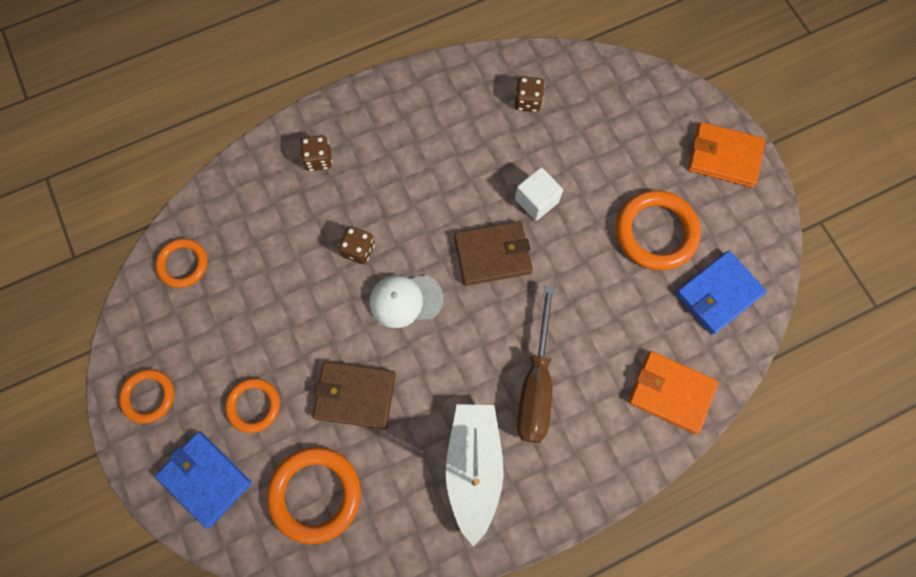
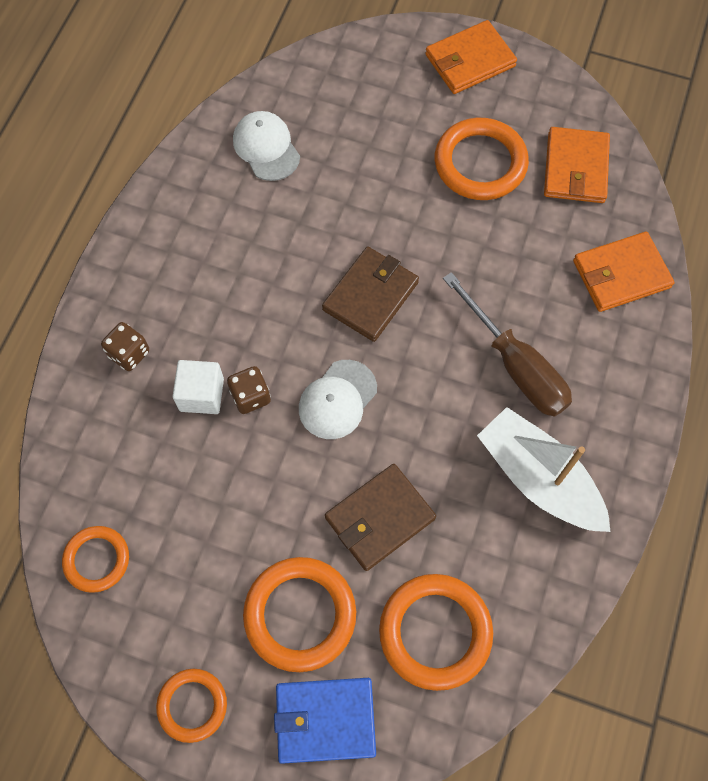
camera: 45 degrees left, 5 degrees down
orange ring [225,378,280,433] -> orange ring [243,557,356,672], size x1.65
brown dice [515,76,545,112] -> white cap [233,111,300,181]
white cube [515,167,563,221] -> white cube moved to [172,360,224,414]
blue wallet [676,251,767,335] -> orange wallet [544,127,610,203]

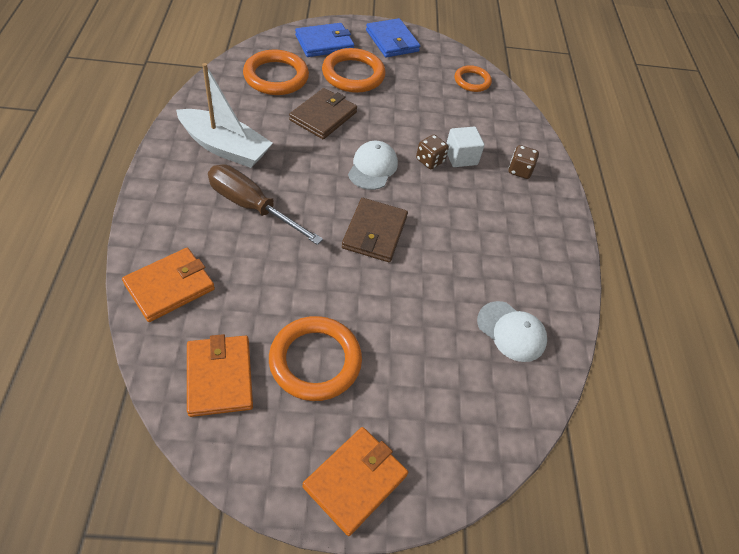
camera: 155 degrees right, 15 degrees down
orange ring [156,669,227,743] -> blue wallet [366,18,420,57]

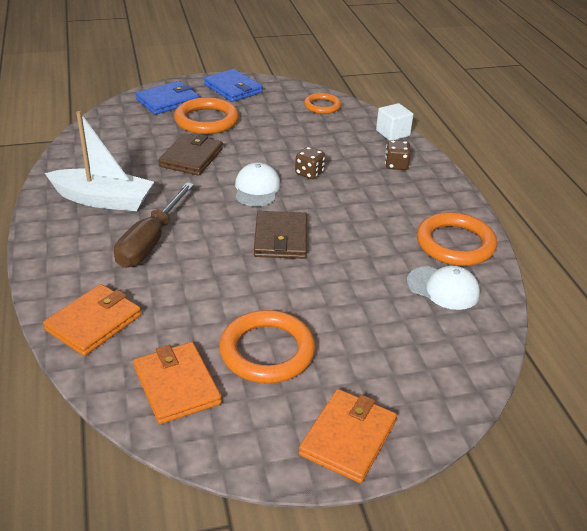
camera: 10 degrees left, 15 degrees down
brown screwdriver [208,164,323,245] -> brown screwdriver turned 90 degrees counterclockwise [114,182,194,267]
orange ring [243,50,309,95] -> orange ring moved to [417,212,497,266]
white cube [447,127,484,167] -> white cube moved to [376,103,413,141]

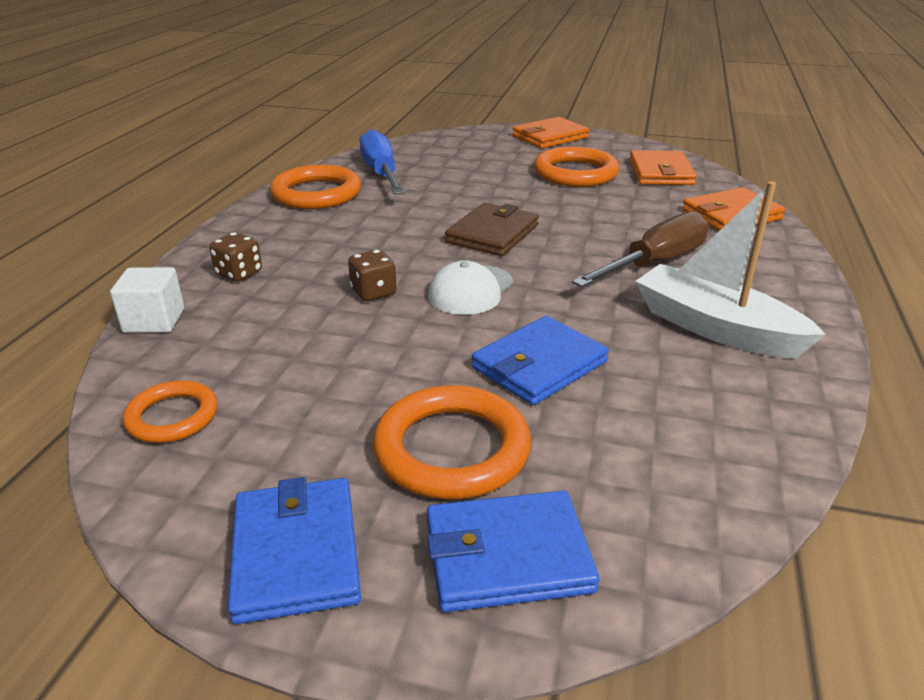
camera: 150 degrees left, 5 degrees down
brown wallet [158,133,223,176] -> blue wallet [471,316,609,405]
white cap [407,266,480,310] -> blue screwdriver [359,129,405,194]

